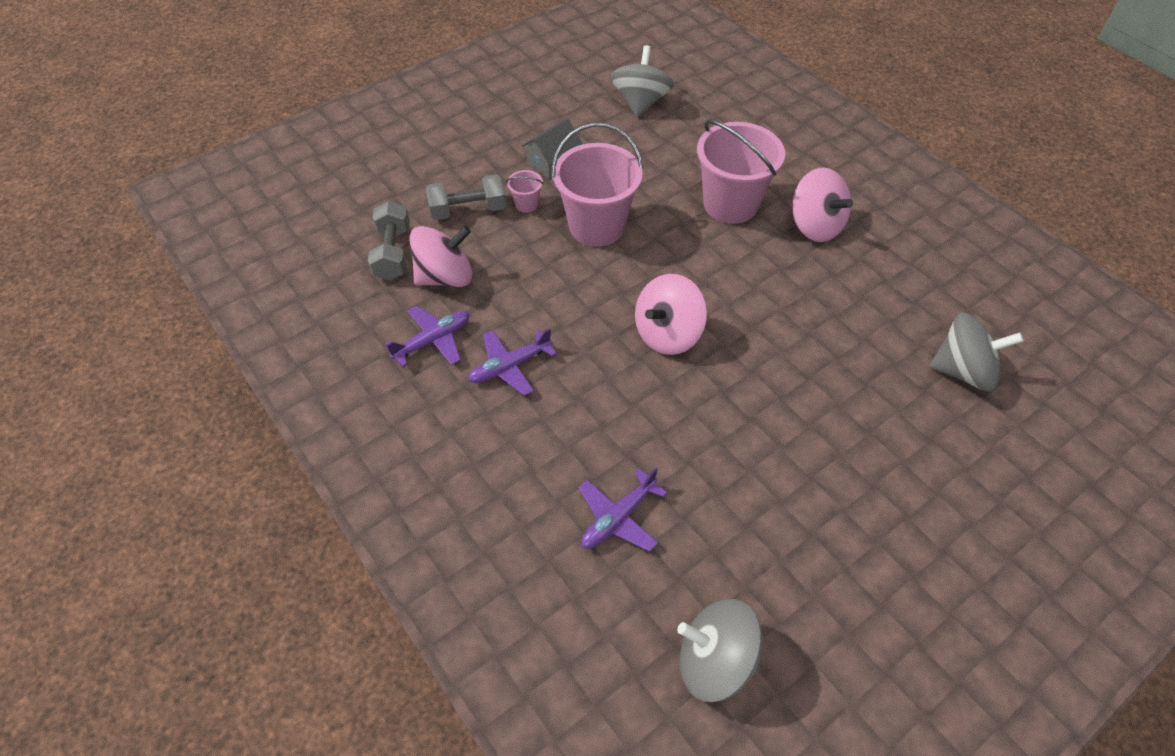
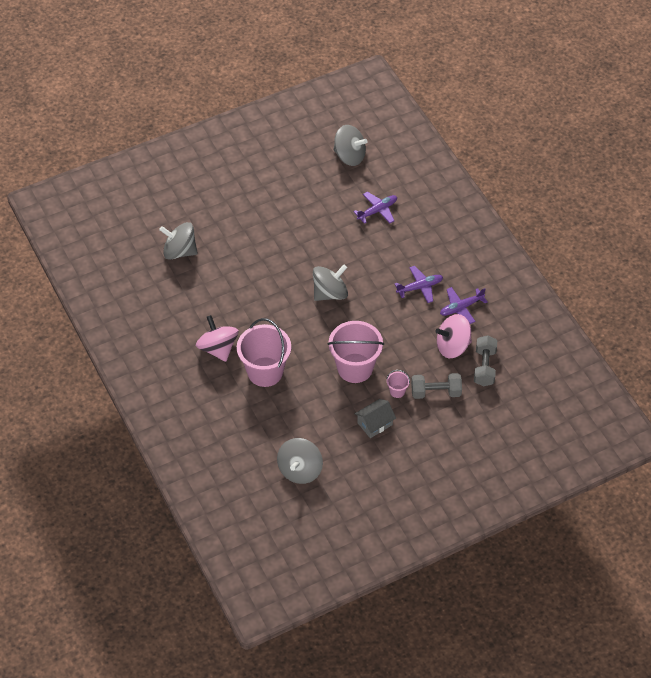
camera: 170 degrees left, 0 degrees up
pink spinning top [635,274,707,355] -> grey spinning top [313,264,348,301]

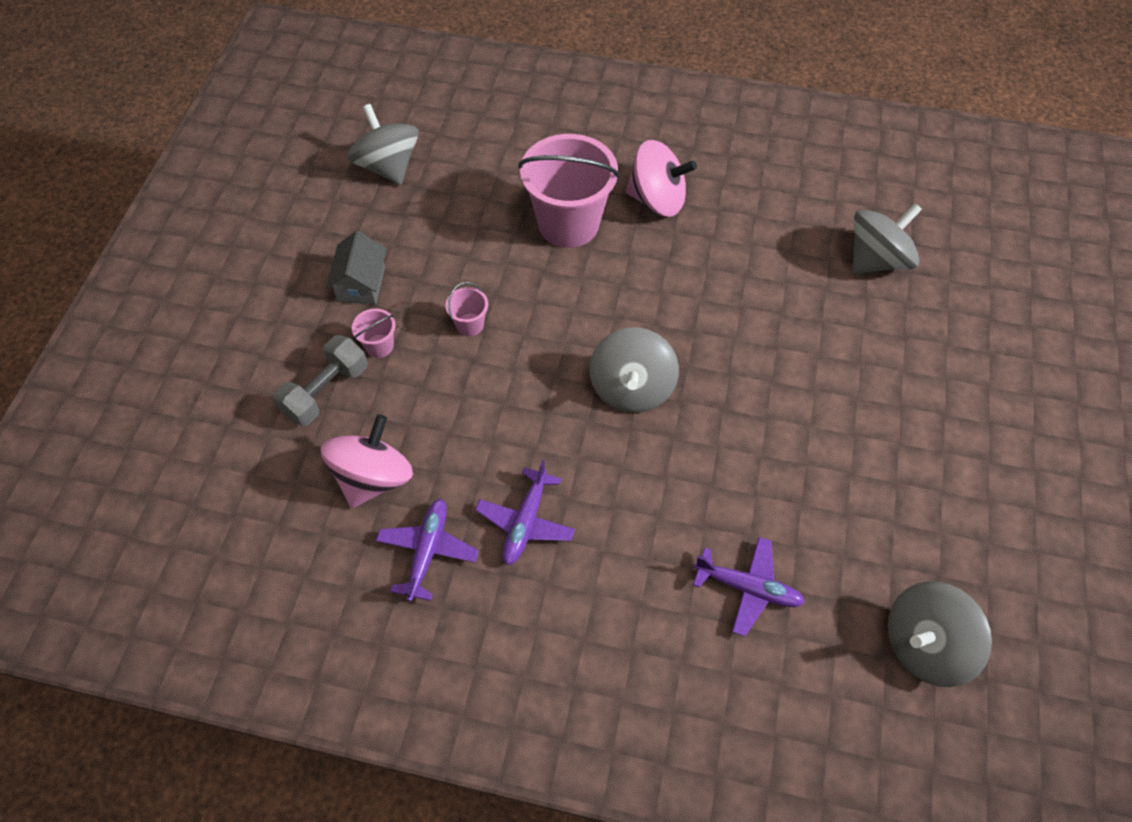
camera: 130 degrees right, 5 degrees up
pink bucket [327,321,384,383] -> pink bucket [445,282,488,336], size x0.42
purple plane [354,192,397,224] -> purple plane turned 75 degrees counterclockwise [693,537,805,636]
grey dumbbell [474,335,497,386] -> none

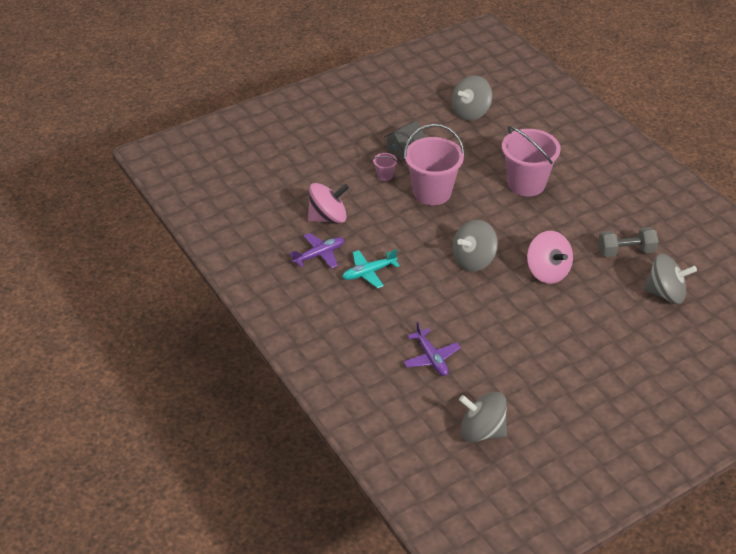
camera: 45 degrees right, 15 degrees down
grey dumbbell [273,335,368,426] -> grey dumbbell moved to [598,227,659,257]
grey spinning top [347,104,419,185] -> grey spinning top turned 150 degrees counterclockwise [452,75,492,121]
pink bucket [445,282,488,336] -> pink bucket [404,124,465,205], size x2.36
purple plane [475,460,575,565] -> turquoise plane [343,249,400,289]
pink spinning top [626,140,697,217] -> pink spinning top moved to [527,231,573,284]

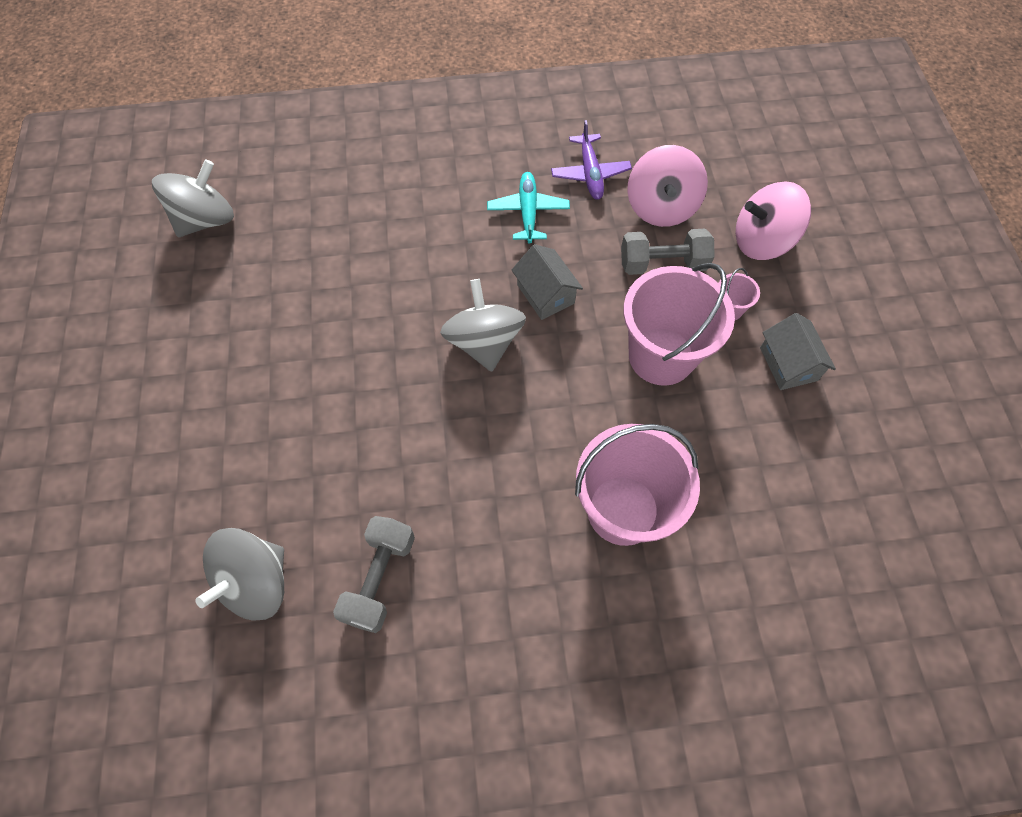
camera: 115 degrees right, 20 degrees up
purple plane [404,322,461,376] -> none
grey spinning top [452,75,492,121] -> none
pink spinning top [527,231,573,284] -> pink spinning top moved to [736,181,811,260]
none -> grey house [512,244,583,320]
none -> grey dumbbell [621,229,715,275]

